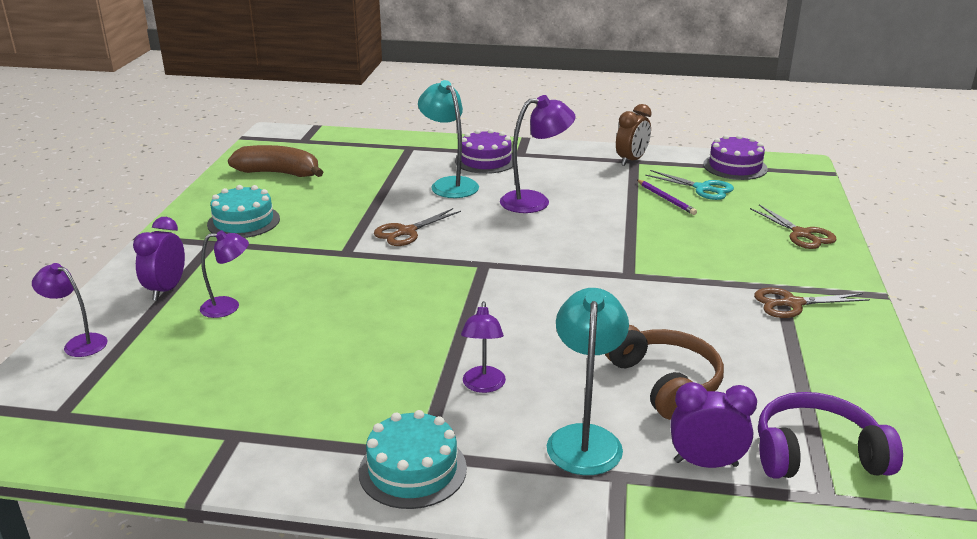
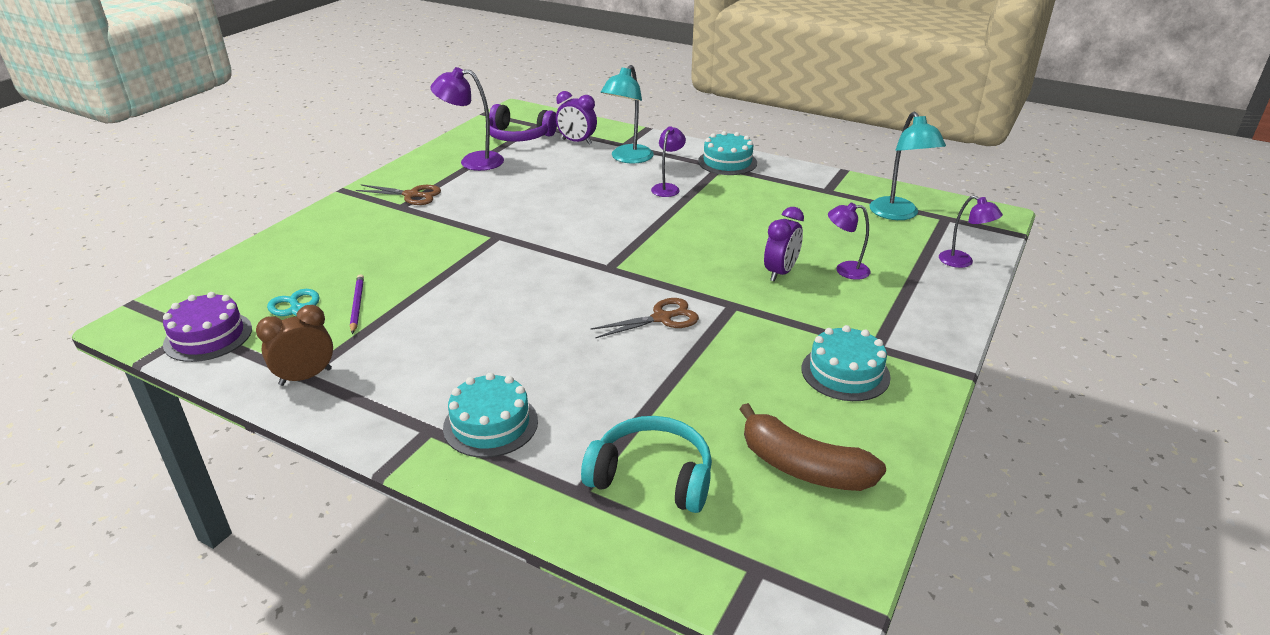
camera: 160 degrees left, 5 degrees up
purple clock [133,217,185,301] -> purple clock moved to [764,207,804,282]
turquoise lamp [418,80,479,198] -> turquoise lamp moved to [870,112,946,220]
purple cake [455,129,513,174] -> turquoise cake [443,373,538,458]
purple lamp [500,95,575,213] -> purple lamp moved to [430,67,504,171]
brown headphones [605,325,724,420] -> none
brown scissors [750,205,837,249] -> none
none -> turquoise headphones [581,416,712,513]

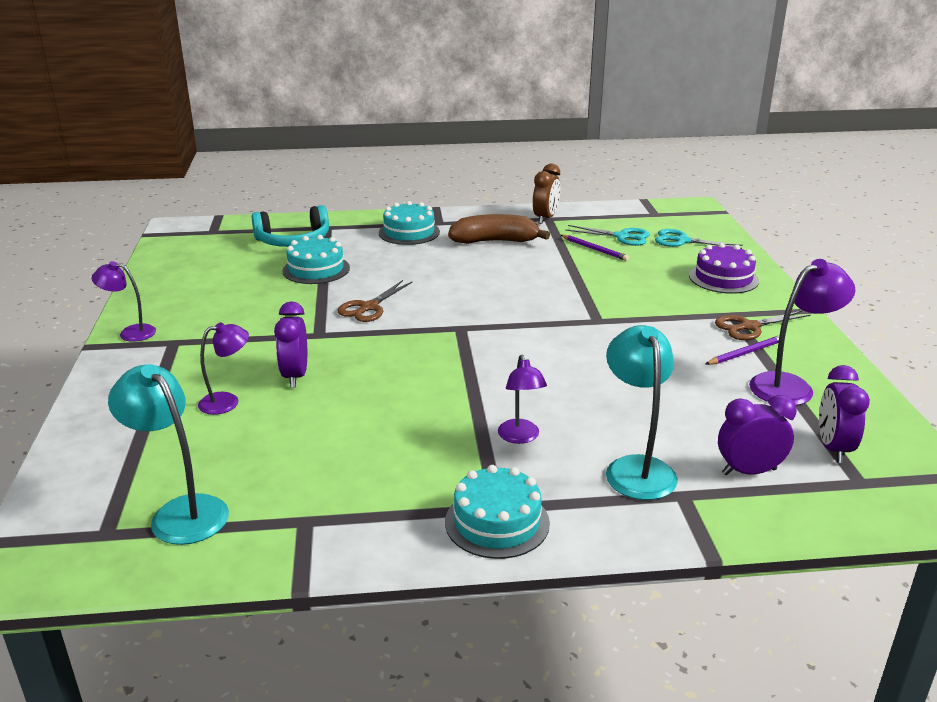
camera: 145 degrees right, 5 degrees down
purple cake [163,292,252,362] -> purple cake moved to [689,243,759,294]
purple headphones [489,104,557,142] -> purple clock [819,365,870,463]
brown banana [739,403,886,491] -> brown banana moved to [448,214,550,244]
turquoise cake [802,325,891,401] -> turquoise cake moved to [282,235,350,284]
purple lamp [939,195,1003,268] -> purple lamp moved to [91,261,156,342]
none -> turquoise scissors [655,229,743,249]
none -> purple pencil [706,335,780,365]

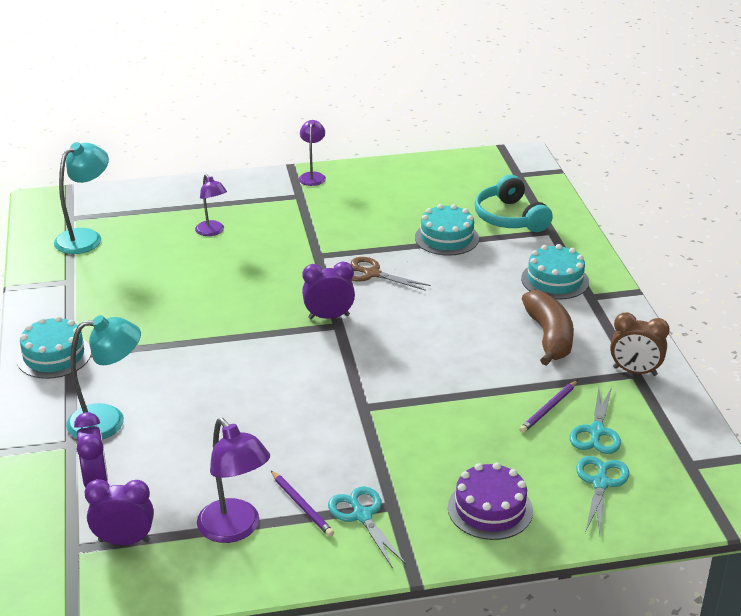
camera: 85 degrees right, 5 degrees up
purple clock [274,301,307,388] -> purple clock moved to [302,262,355,319]
purple lamp [498,355,547,444] -> none
brown scissors [715,311,811,340] -> turquoise scissors [328,486,406,568]

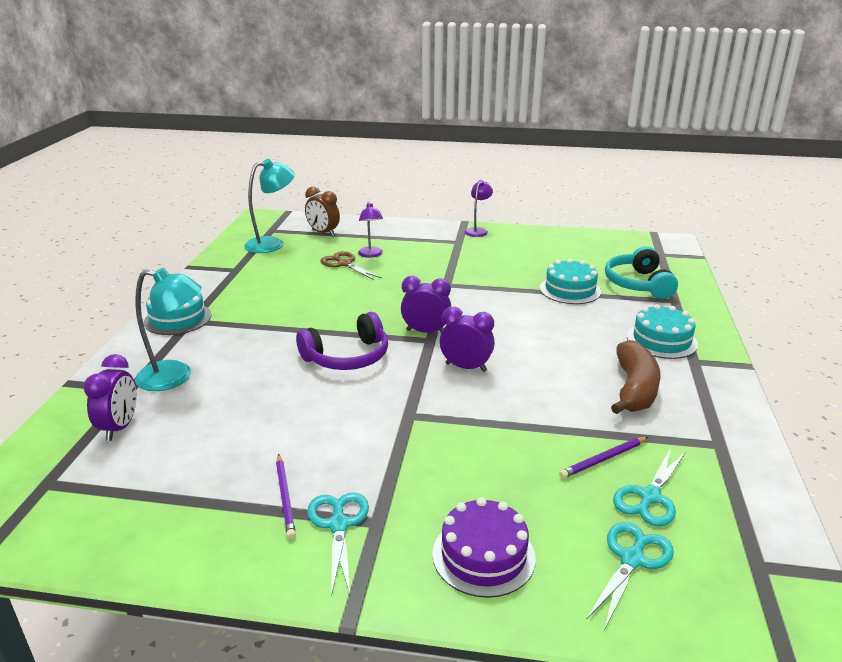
camera: 20 degrees right, 5 degrees down
purple clock [85,479,154,545] -> purple clock moved to [440,307,495,372]
purple lamp [197,418,270,543] -> none
brown scissors [351,257,431,291] -> brown scissors moved to [320,251,382,281]
brown clock [610,312,670,376] -> brown clock moved to [305,187,340,237]
none -> purple headphones [296,312,388,370]

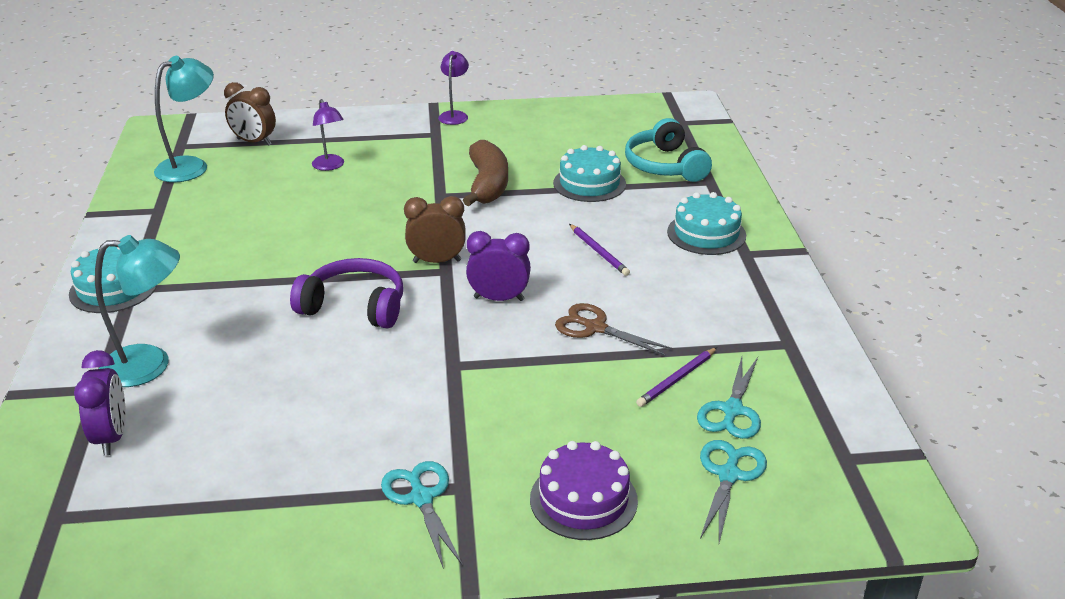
camera: 15 degrees left, 5 degrees up
purple pencil [276,454,296,539] -> purple pencil moved to [569,224,630,276]
purple headphones [296,312,388,370] -> purple headphones turned 120 degrees counterclockwise [290,258,403,329]
brown scissors [320,251,382,281] -> brown scissors moved to [555,303,673,356]
purple clock [401,276,451,333] -> brown clock [404,196,466,263]
brown banana [611,340,661,414] -> brown banana moved to [463,140,508,206]

